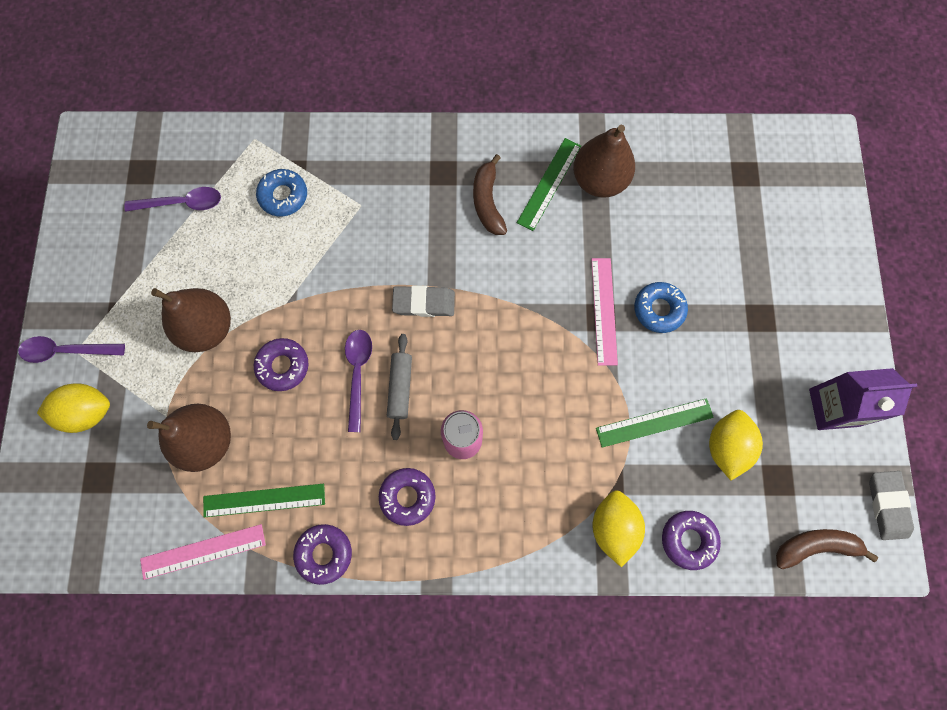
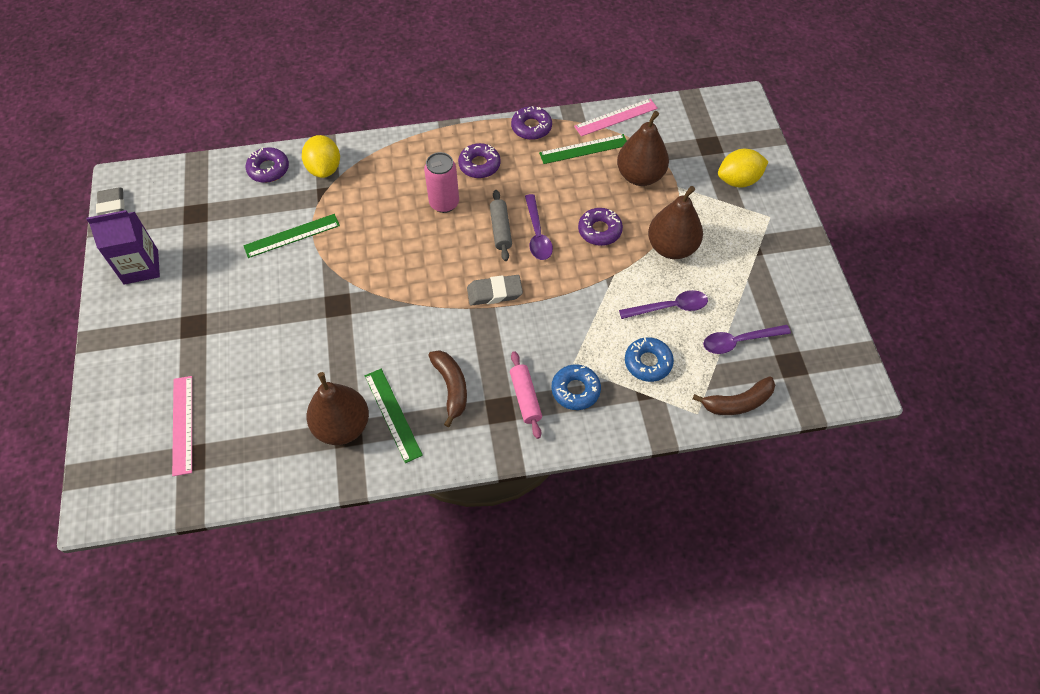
camera: 170 degrees right, 15 degrees down
purple spoon [18,336,125,363] -> purple spoon moved to [619,290,708,319]
green ruler [517,138,581,231] -> green ruler turned 45 degrees counterclockwise [365,369,423,463]
pink ruler [591,258,618,366] -> pink ruler moved to [172,376,192,476]
blue donut [634,282,688,333] -> blue donut moved to [551,364,601,410]
yellow lemon [709,410,763,480] -> none
brown banana [776,529,878,569] -> brown banana moved to [693,376,775,415]
none -> pink rolling pin [510,351,542,439]

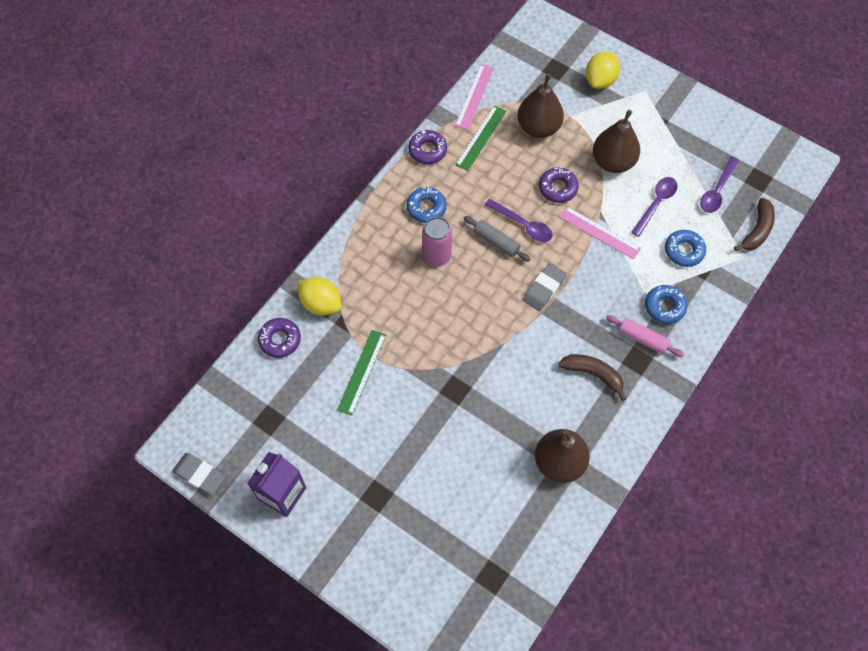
camera: 45 degrees left, 5 degrees up
pink ruler [172,376,192,476] -> pink ruler moved to [559,206,641,259]
green ruler [365,369,423,463] -> none
purple donut [458,143,501,178] -> blue donut [406,187,446,223]

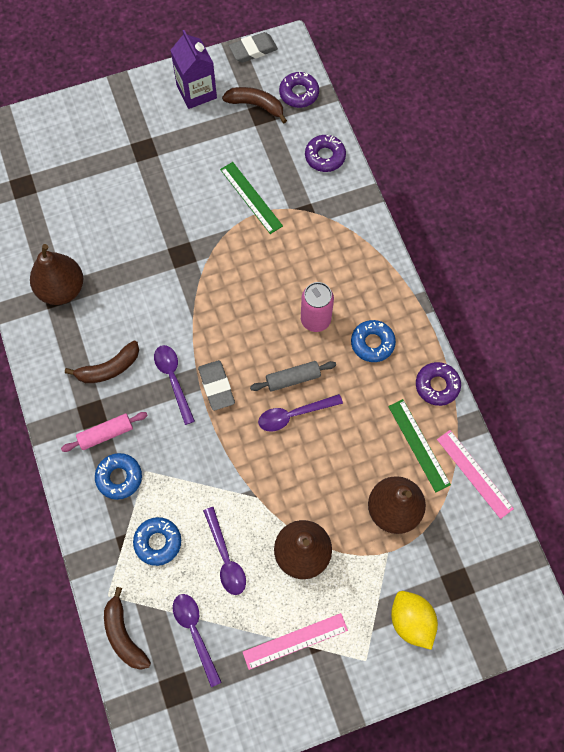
camera: 125 degrees right, 5 degrees up
yellow lemon [297,277,341,315] -> none
purple donut [539,167,579,203] -> purple donut moved to [279,72,319,108]
pink ruler [559,206,641,259] -> pink ruler moved to [243,613,348,670]
none -> purple spoon [154,345,195,425]
none -> brown banana [222,87,287,123]

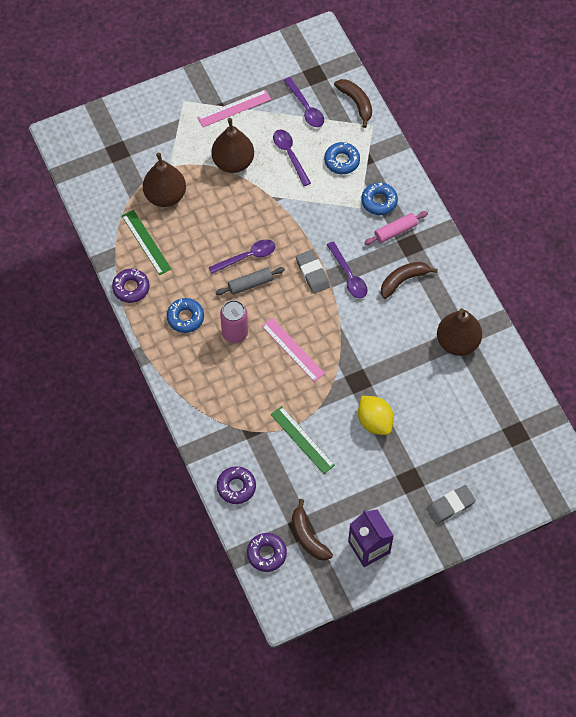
camera: 175 degrees right, 5 degrees down
brown banana [222,87,287,123] -> brown banana turned 45 degrees clockwise [292,499,333,561]
grey eraser [229,32,278,63] -> grey eraser moved to [427,485,476,524]
yellow lemon [391,591,438,650] -> yellow lemon moved to [358,396,394,435]
pink ruler [437,430,514,519] -> pink ruler moved to [262,318,325,382]

